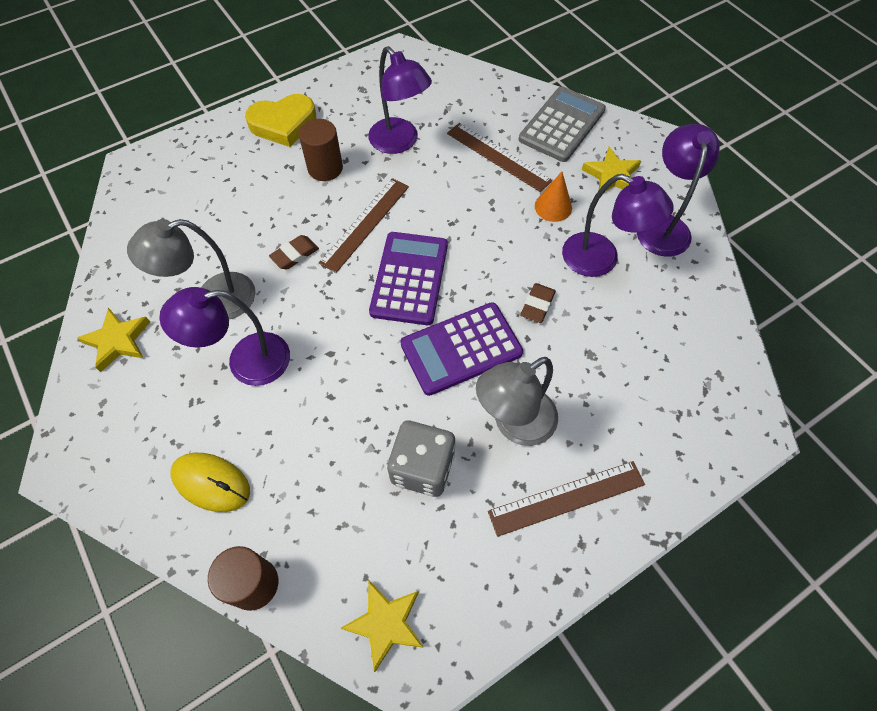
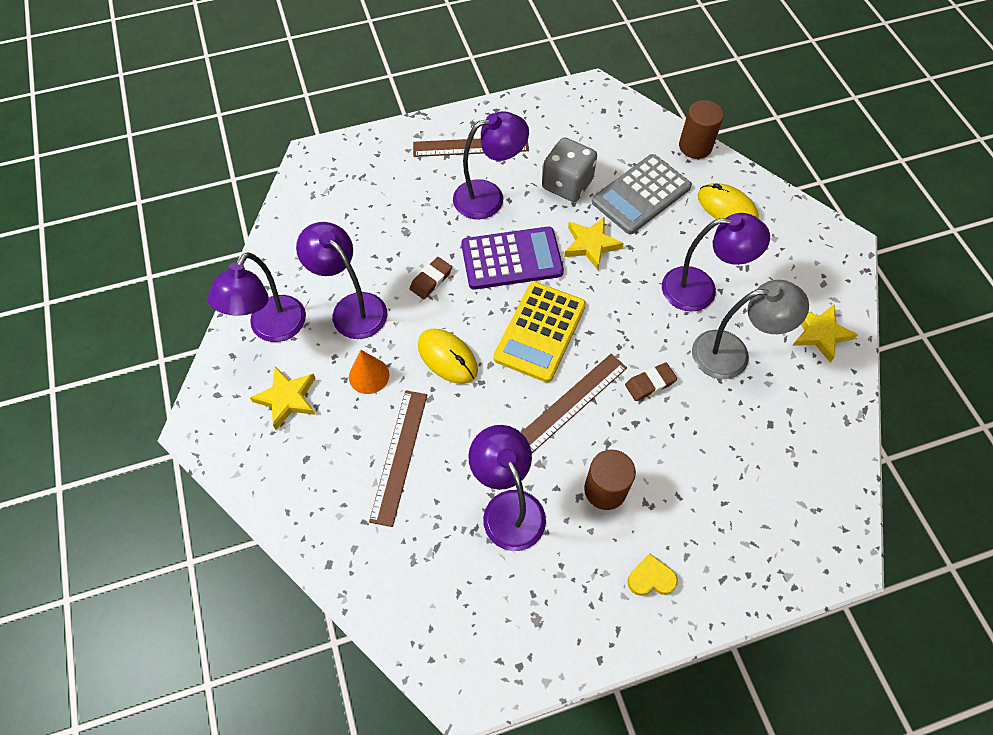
camera: 165 degrees left, 0 degrees up
yellow heart [245,94,316,147] -> yellow heart [628,553,678,596], size x0.53
yellow star [341,581,424,672] -> yellow star moved to [564,218,624,270]
purple calculator [369,232,448,325] -> yellow calculator [494,282,586,382]
brown ruler [447,123,553,192] -> brown ruler turned 45 degrees clockwise [369,390,427,527]
grey lamp [476,357,558,446] -> purple lamp [453,111,529,219]
grey calculator [518,86,606,162] -> grey calculator moved to [592,154,692,234]
none -> yellow mouse [418,329,478,384]

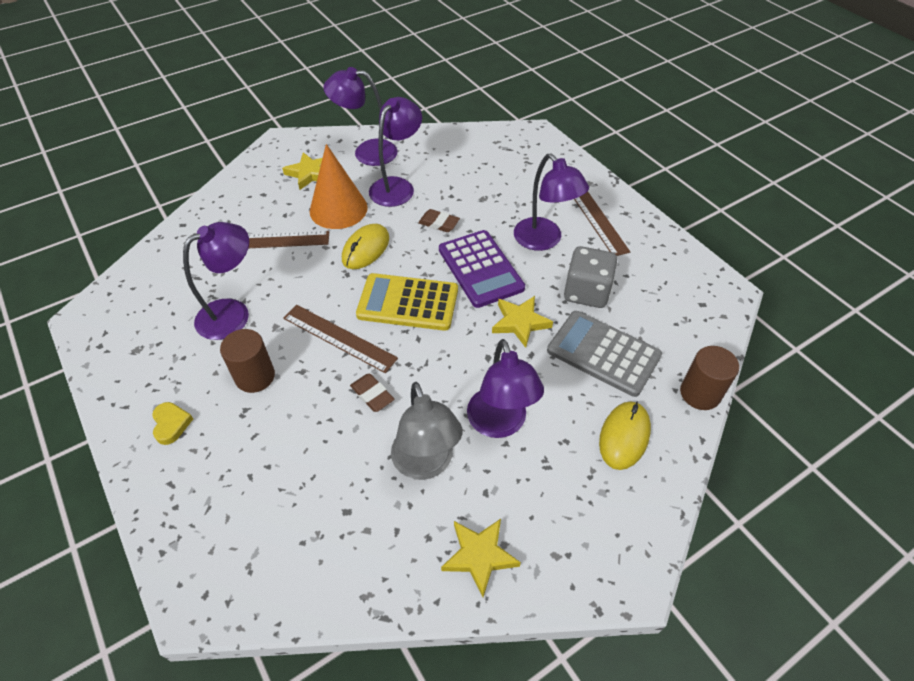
camera: 75 degrees right, 10 degrees down
orange cone [349,350,389,394] -> orange cone [310,144,368,229], size x1.77

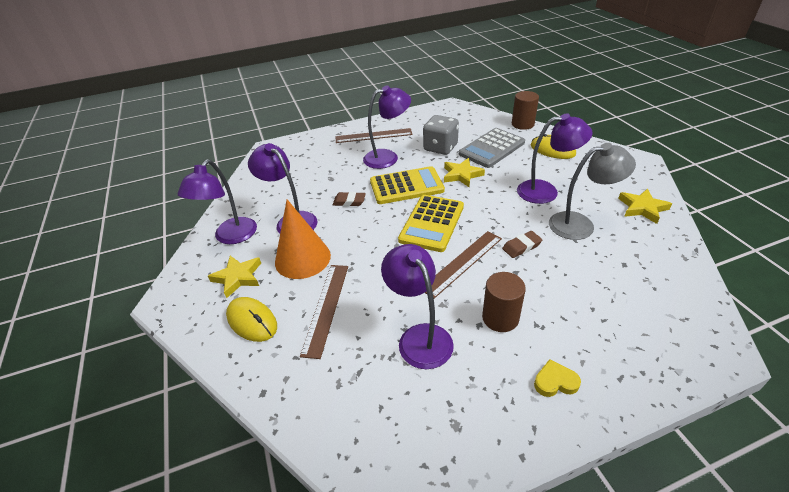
camera: 75 degrees left, 10 degrees down
yellow mouse [342,224,389,269] -> yellow mouse moved to [226,297,277,342]
brown eraser [418,209,460,232] -> brown eraser turned 60 degrees clockwise [333,192,366,206]
purple calculator [439,230,525,308] -> yellow calculator [370,166,445,204]

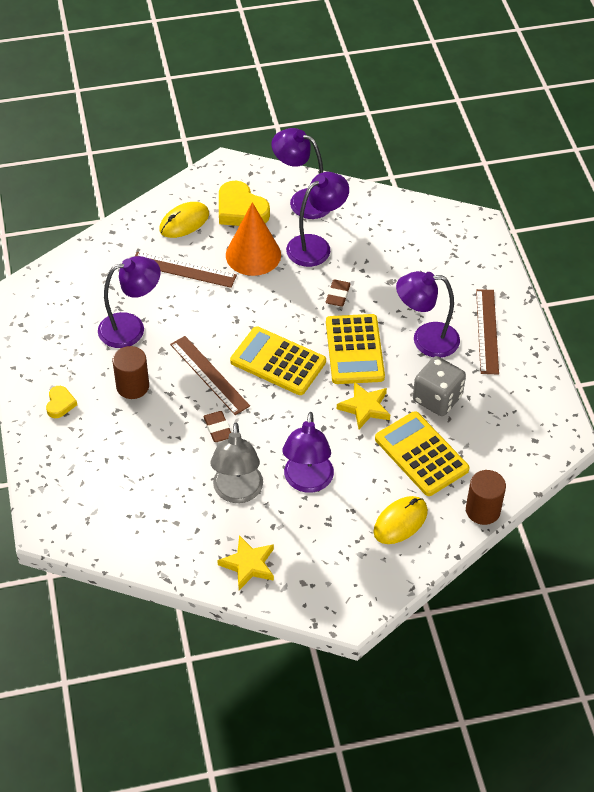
camera: 95 degrees right, 10 degrees up
yellow star [208,256,261,298] -> yellow heart [219,181,270,226]
purple lamp [363,85,411,169] -> purple lamp turned 105 degrees clockwise [396,271,460,358]
grey calculator [459,128,525,168] -> yellow calculator [375,411,470,496]

